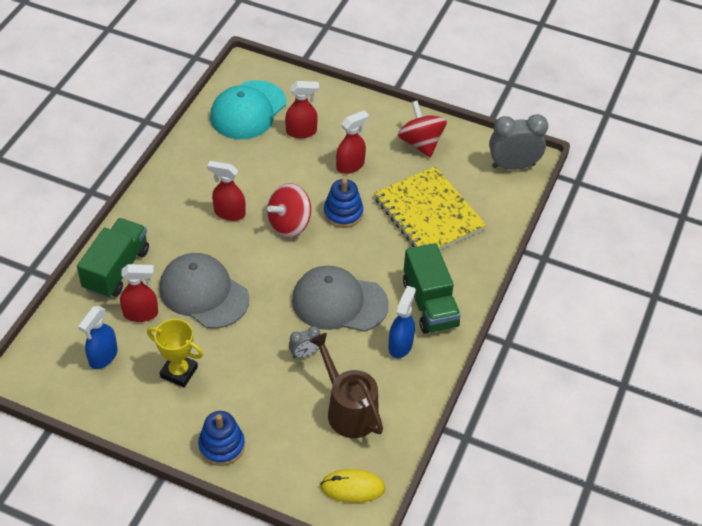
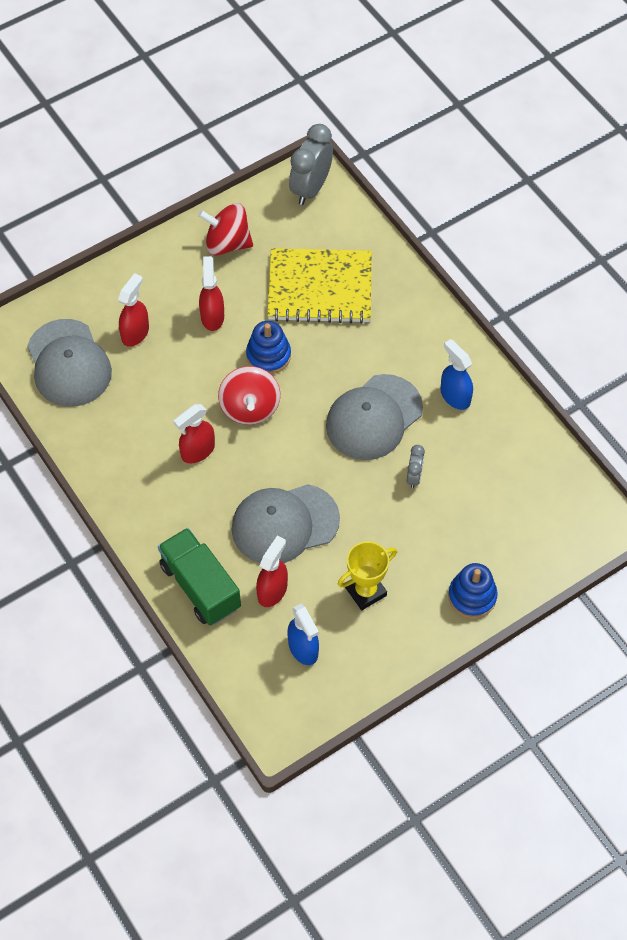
camera: 55 degrees left, 10 degrees up
turquoise cap [210,80,286,139] -> grey cap [27,319,112,407]
brown watering can [310,333,383,438] -> none
yellow mouse [320,469,385,503] -> none
green truck [403,243,461,334] -> none

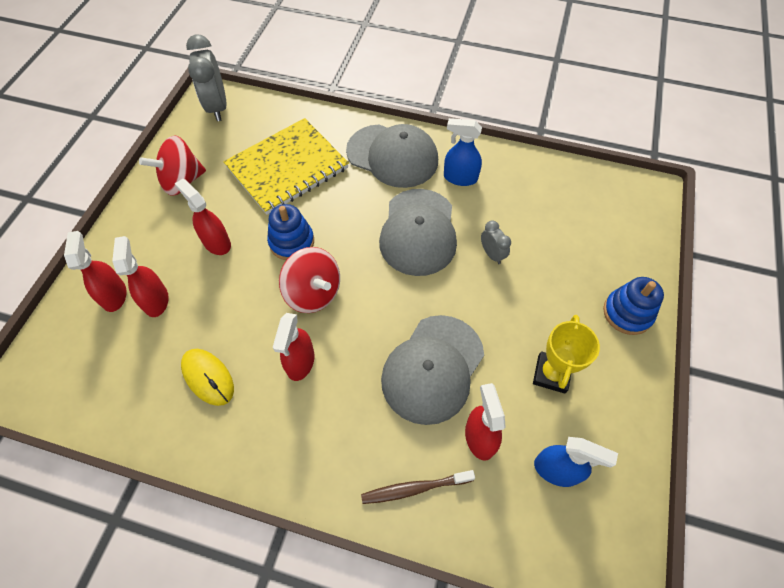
camera: 40 degrees left, 0 degrees up
grey cap [27,319,112,407] -> grey cap moved to [346,124,438,188]
green truck [158,528,241,626] -> brown toothbrush [361,470,475,504]
none -> red spray bottle [64,231,127,312]
none -> yellow mouse [181,349,234,406]

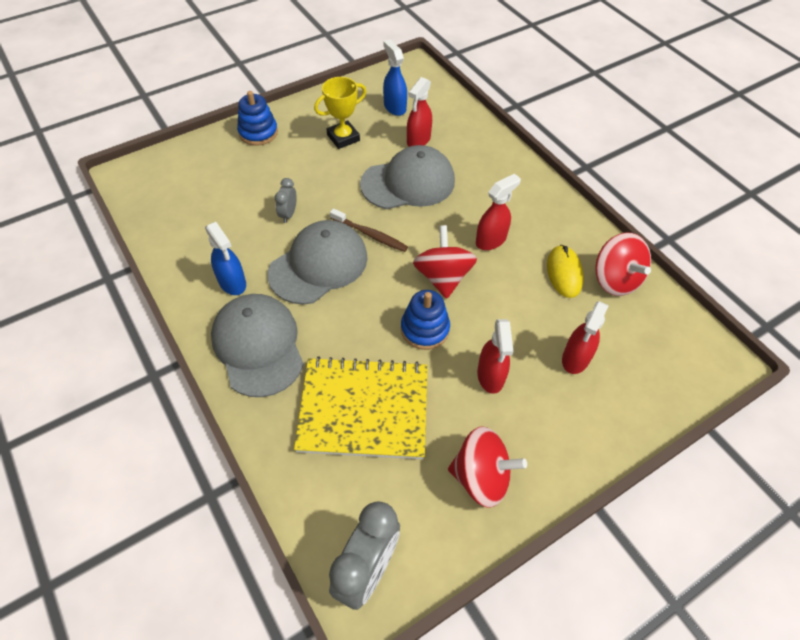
camera: 140 degrees left, 5 degrees down
red spray bottle [64,231,127,312] -> none
brown toothbrush [361,470,475,504] -> brown toothbrush moved to [330,208,408,252]
none -> red spinning top [595,233,651,296]

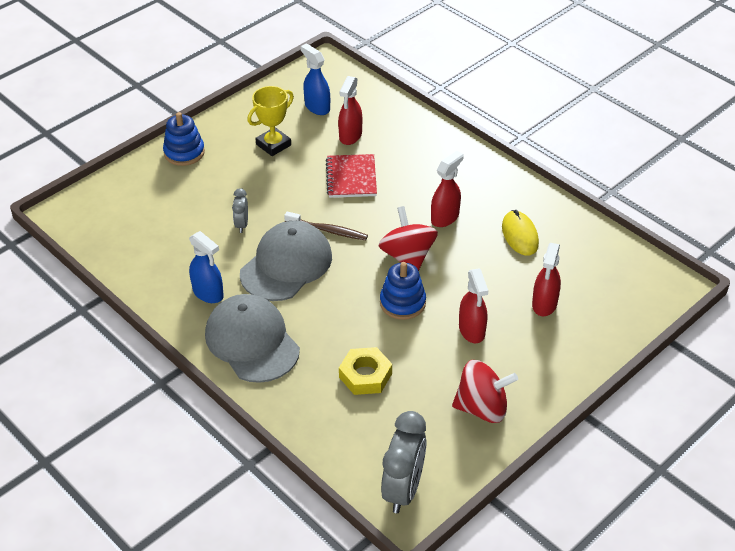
camera: 10 degrees left, 10 degrees down
yellow notebook [294,356,428,459] -> yellow nut [339,347,392,395]
grey cap [360,145,455,209] -> red notebook [326,154,377,198]
red spinning top [595,233,651,296] -> none

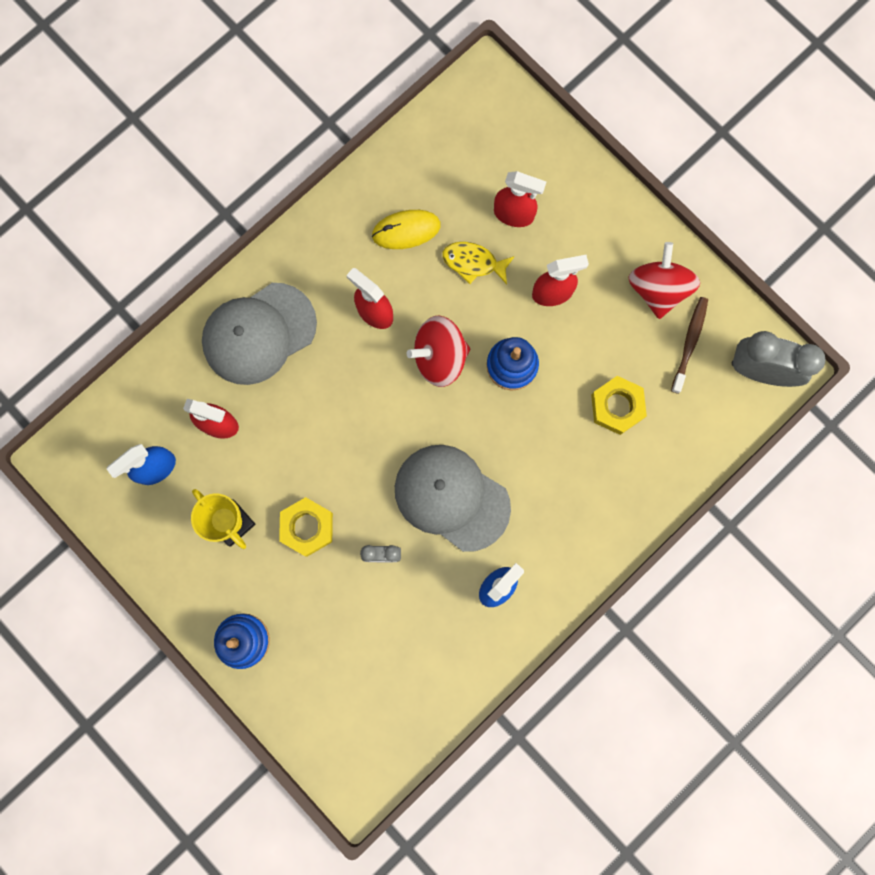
camera: 90 degrees left, 35 degrees up
grey cap [205,294,300,383] -> grey cap moved to [202,283,317,385]
brown toothbrush [284,212,368,240] -> brown toothbrush moved to [671,297,708,394]
red notebook [326,154,377,198] -> none
none -> yellow nut [279,497,333,557]
none -> yellow fish [442,242,515,284]

